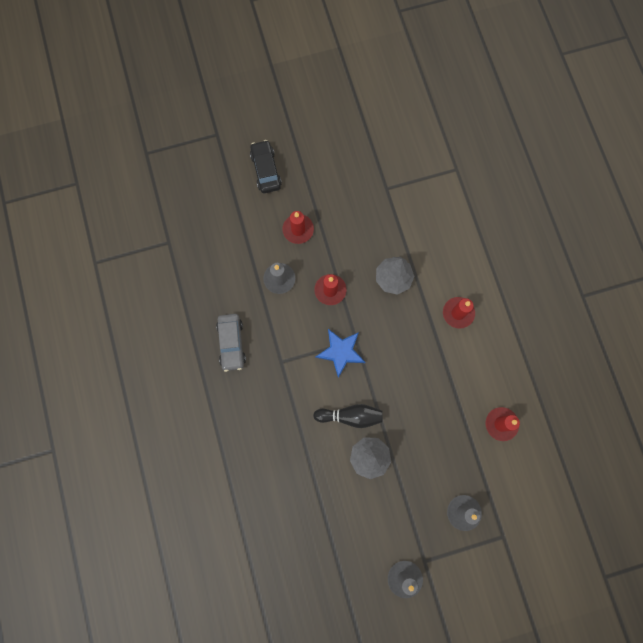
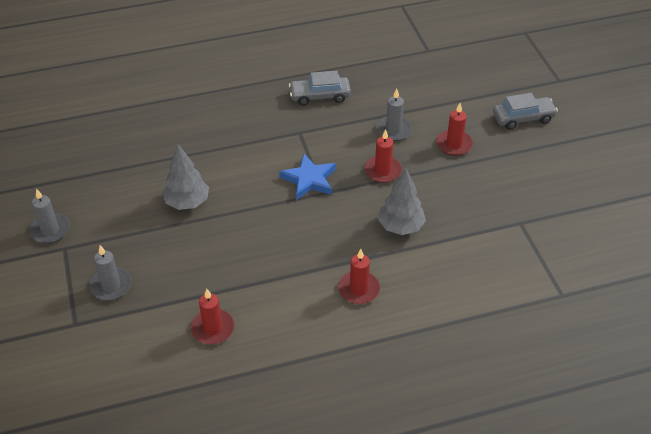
camera: 90 degrees right, 30 degrees down
black car [250,140,282,193] -> grey car [493,93,558,130]
black bowling pin [313,404,383,428] -> none

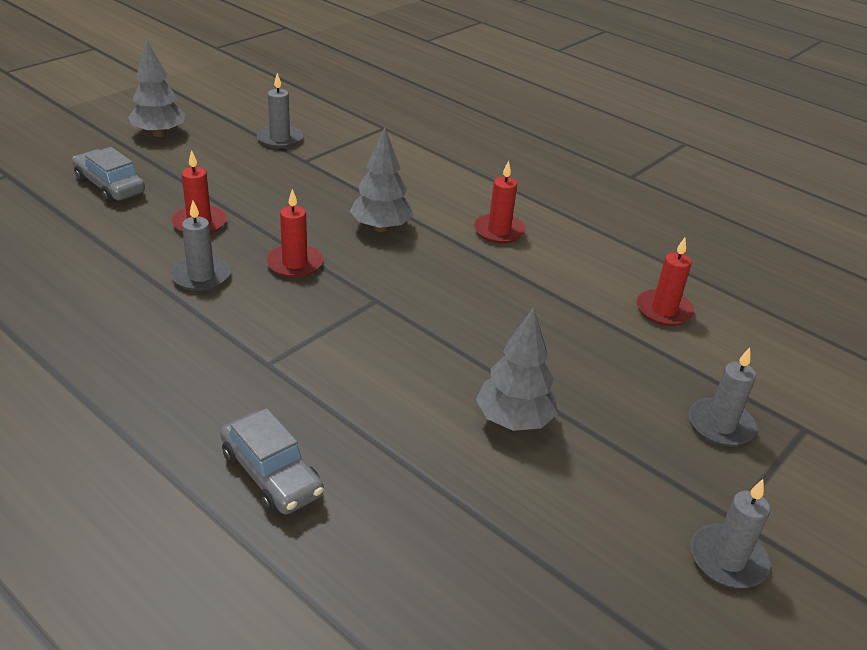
camera: 125 degrees left, 10 degrees down
blue star [279,154,336,200] -> none
grey car [289,71,351,106] -> grey car moved to [220,408,324,514]
none -> grey tree [128,40,186,137]
none -> grey candle [257,73,303,148]

